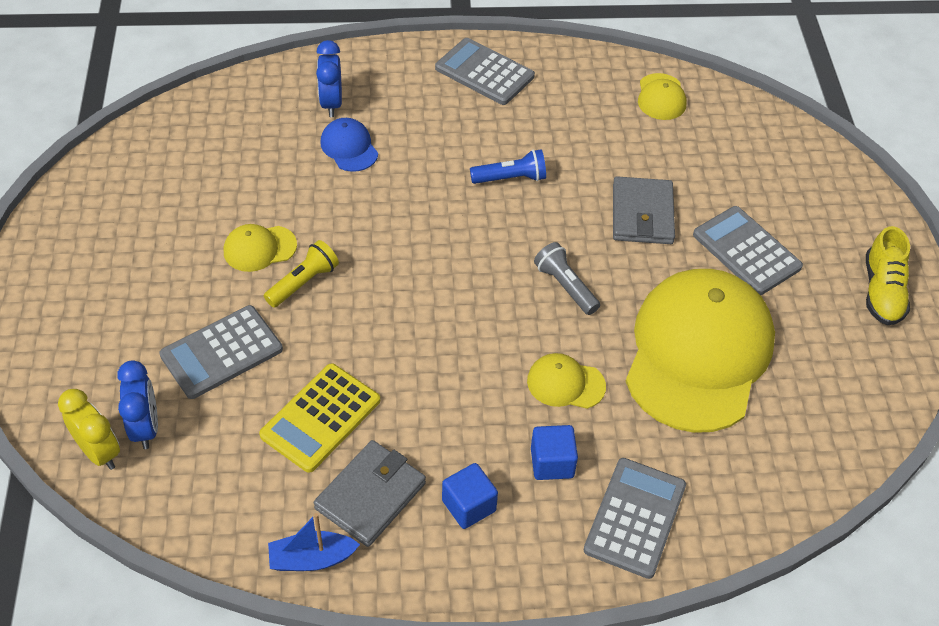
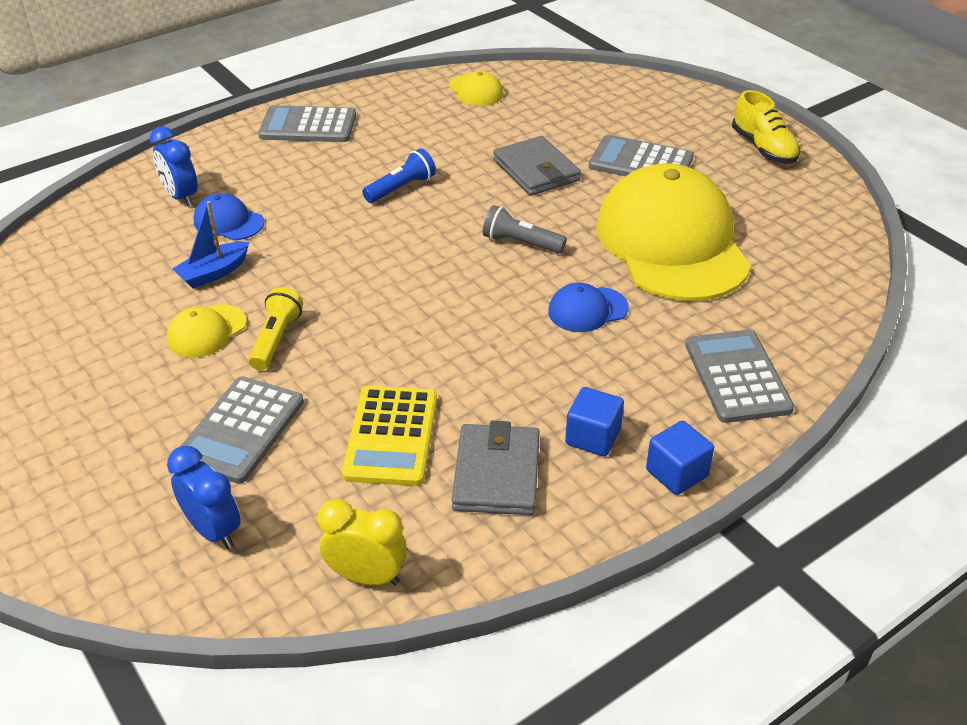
camera: 30 degrees left, 10 degrees down
yellow clock [58,389,120,470] -> yellow clock moved to [318,499,407,585]
blue boat [268,513,360,571] -> blue boat moved to [173,201,249,289]
yellow cap [527,353,606,409] -> blue cap [548,283,629,332]
blue cube [531,425,578,480] -> blue cube moved to [646,421,714,495]

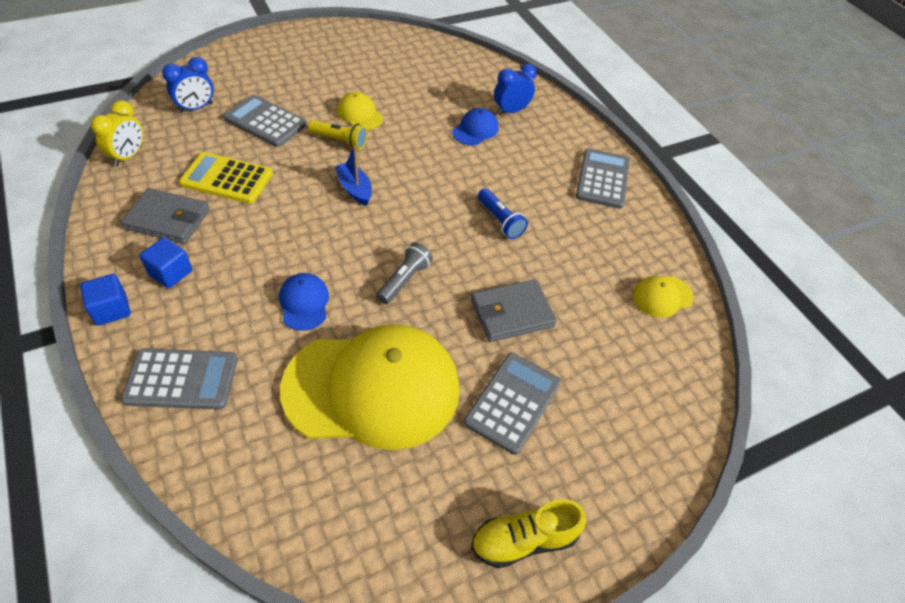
camera: 95 degrees right, 10 degrees up
blue boat [173,201,249,289] -> blue boat moved to [334,146,372,206]

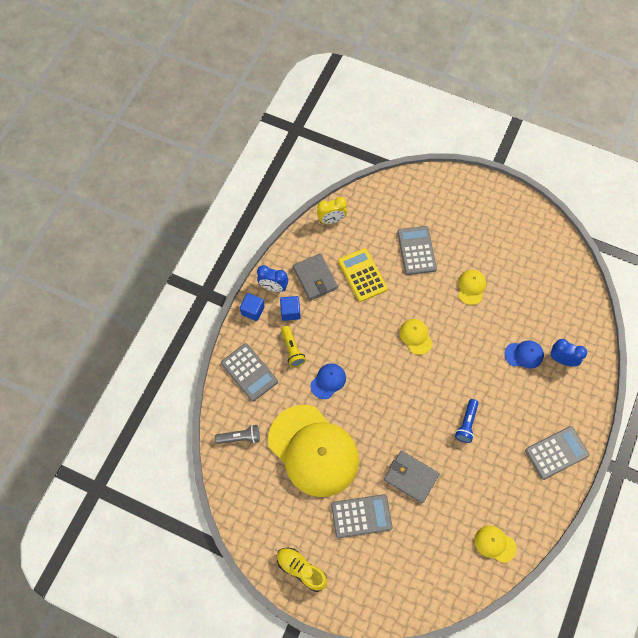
camera: 55 degrees right, 15 degrees up
blue clock [162,57,214,113] -> blue clock moved to [257,265,288,292]
yellow flashlight [308,120,367,149] -> yellow flashlight moved to [281,326,306,367]
blue boat [334,146,372,206] -> yellow cap [399,319,433,355]
grey flashlight [376,242,433,304] -> grey flashlight moved to [215,425,260,444]

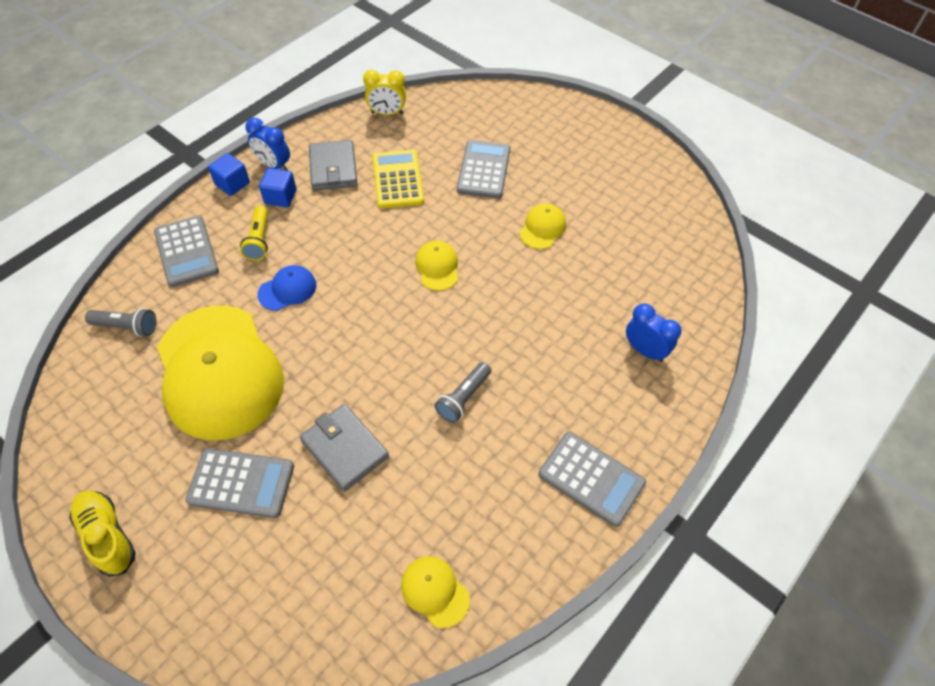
camera: 15 degrees right, 10 degrees down
blue flashlight [455,399,479,443] -> grey flashlight [435,362,491,423]
blue cap [505,340,544,369] -> none
grey calculator [525,426,590,480] -> grey calculator turned 45 degrees clockwise [538,432,646,527]

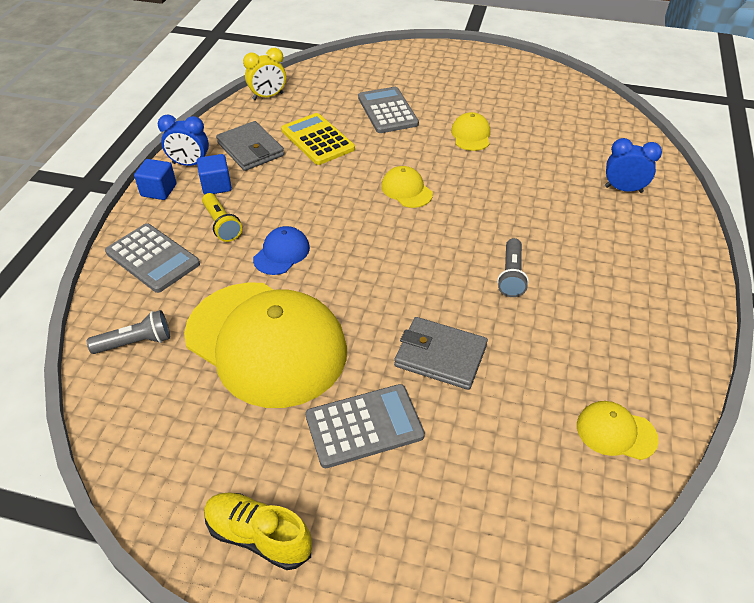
camera: 25 degrees left, 10 degrees down
grey calculator [538,432,646,527] -> none

